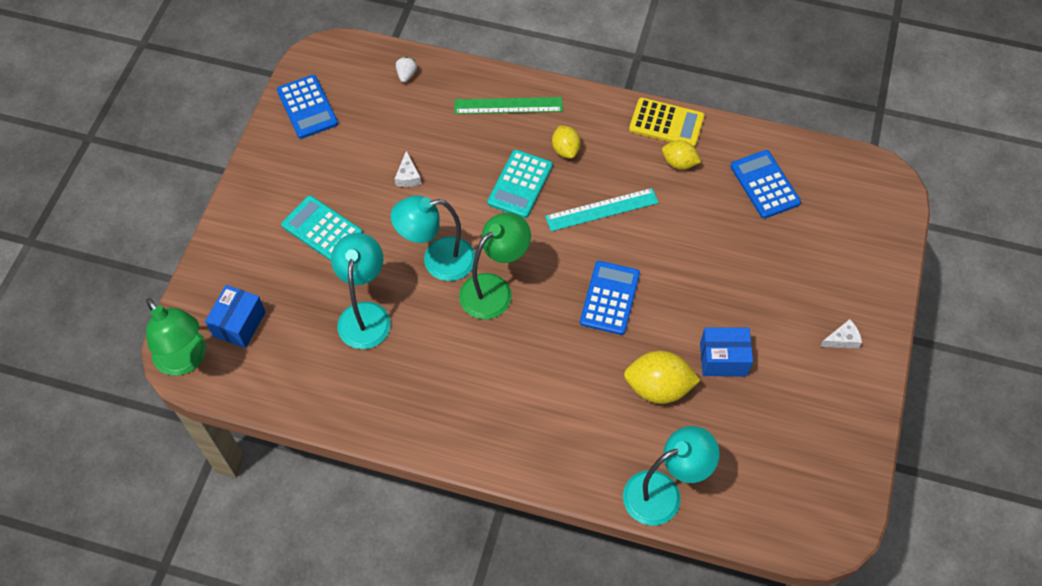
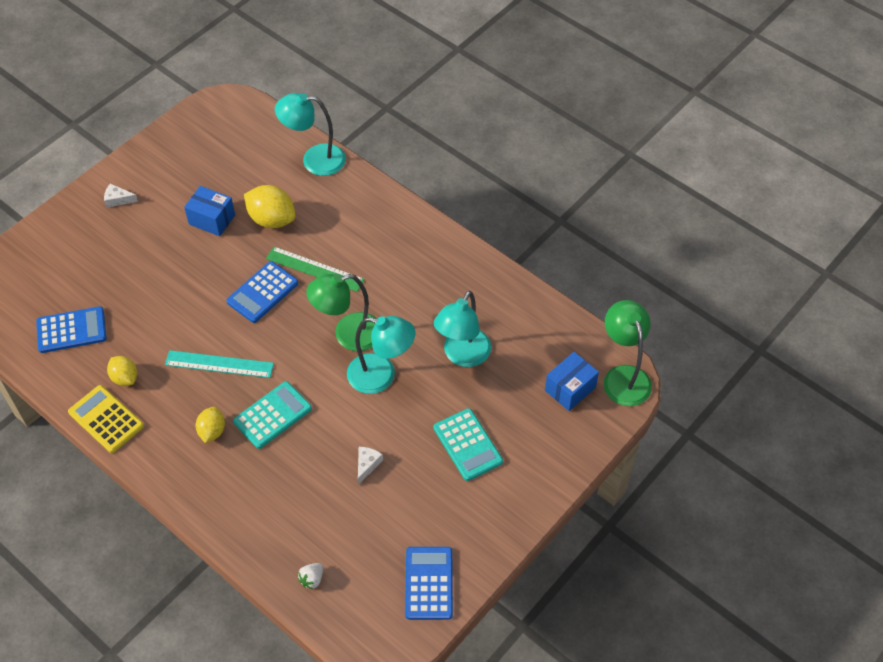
camera: 155 degrees left, 5 degrees down
green ruler [454,97,563,114] -> green ruler moved to [266,247,365,292]
blue calculator [730,150,801,219] -> blue calculator turned 105 degrees counterclockwise [36,306,107,353]

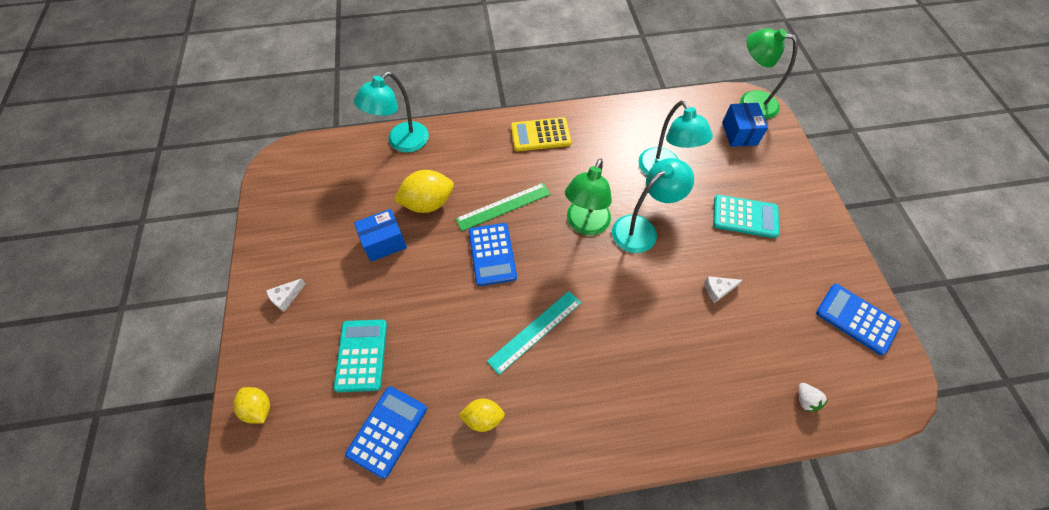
camera: 50 degrees left, 5 degrees up
yellow calculator [68,385,144,453] -> yellow calculator moved to [511,117,571,151]
yellow lemon [196,407,225,443] -> yellow lemon moved to [233,387,270,423]
turquoise calculator [233,381,312,449] -> turquoise calculator moved to [334,320,387,392]
white cheese [358,447,383,485] -> white cheese turned 75 degrees counterclockwise [704,276,743,303]

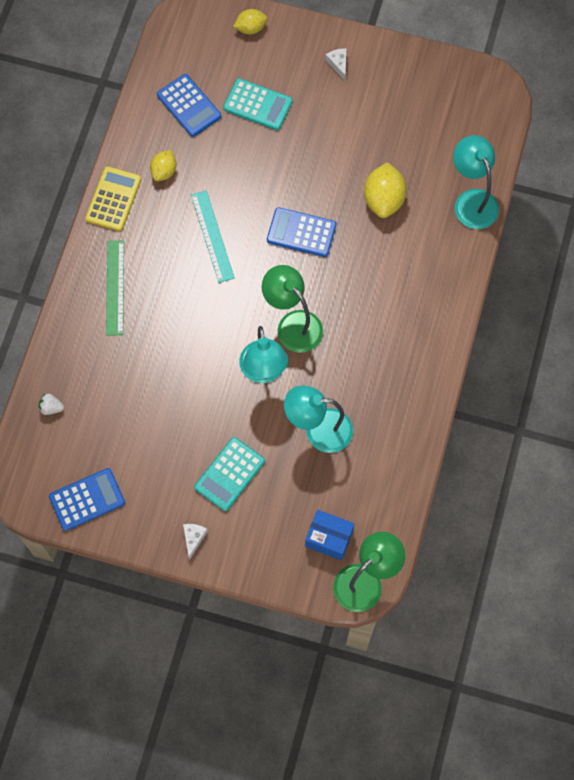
camera: 115 degrees right, 10 degrees up
blue box [354,209,407,262] -> none
green ruler [455,183,551,231] -> green ruler moved to [106,241,124,336]
yellow calculator [511,117,571,151] -> yellow calculator moved to [85,166,141,231]
white cheese [704,276,743,303] -> white cheese moved to [183,524,208,560]

